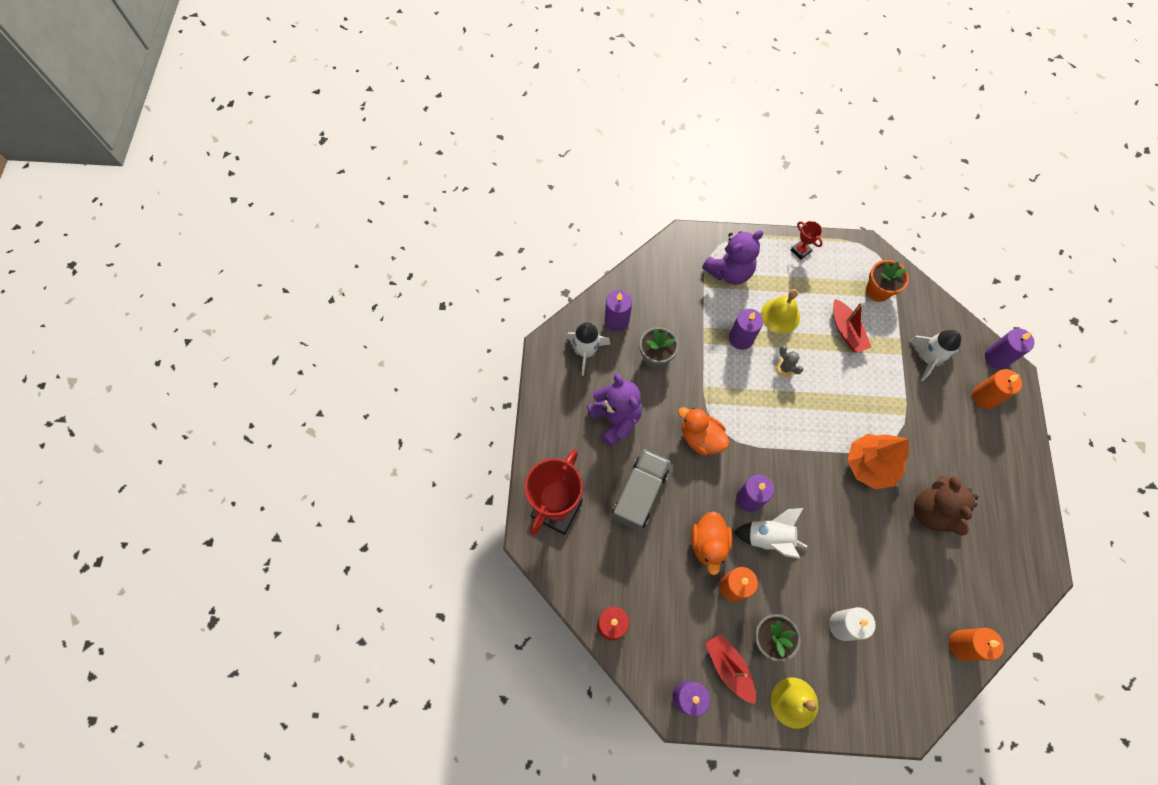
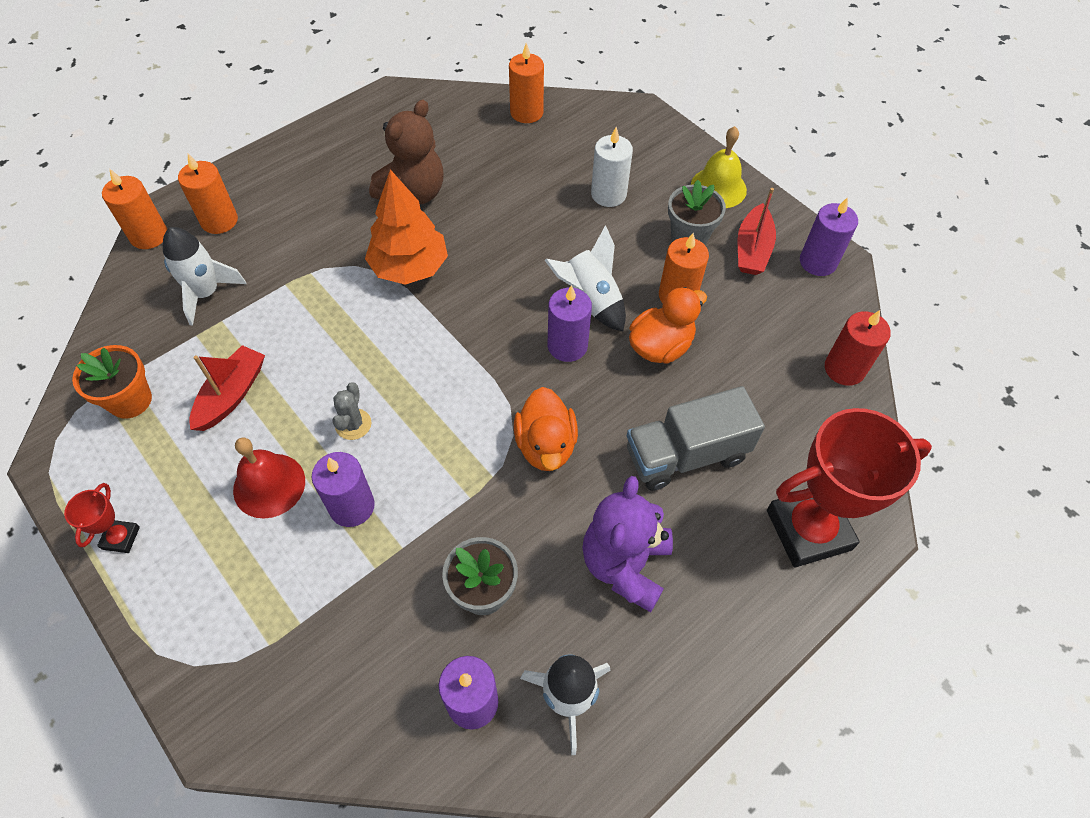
camera: 135 degrees left, 10 degrees down
purple teddy bear [702,230,763,285] -> none
yellow bell [761,289,800,334] -> red bell [233,437,305,518]
purple candle [985,328,1034,369] -> orange candle [102,169,167,249]

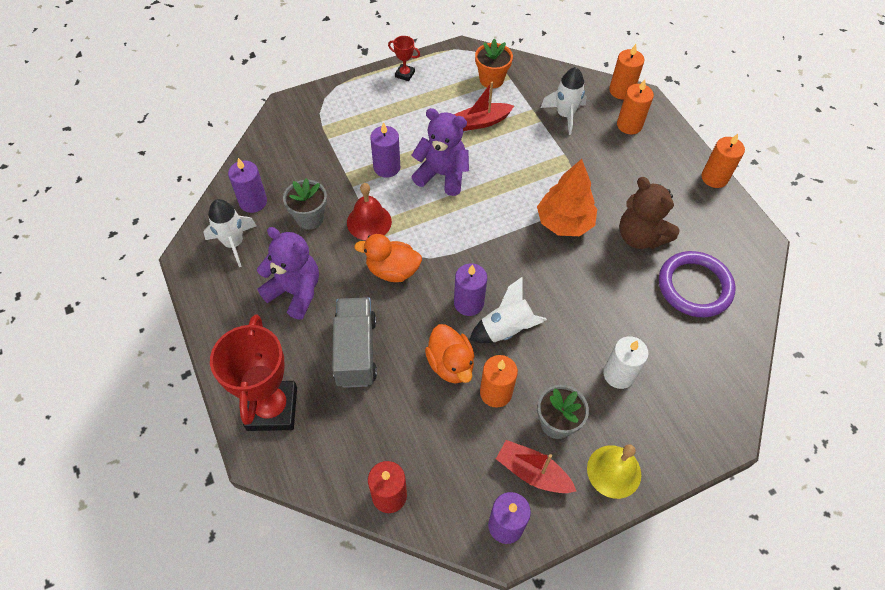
camera: 105 degrees right, 0 degrees up
red boat [189,345,265,431] -> red boat turned 120 degrees clockwise [454,82,514,131]
red bell [233,437,305,518] -> red bell moved to [347,183,392,240]
grey cactus [332,382,372,440] -> purple teddy bear [412,108,469,196]
orange candle [509,43,544,123] -> orange candle moved to [701,134,745,188]
none -> purple ring [659,251,736,317]

